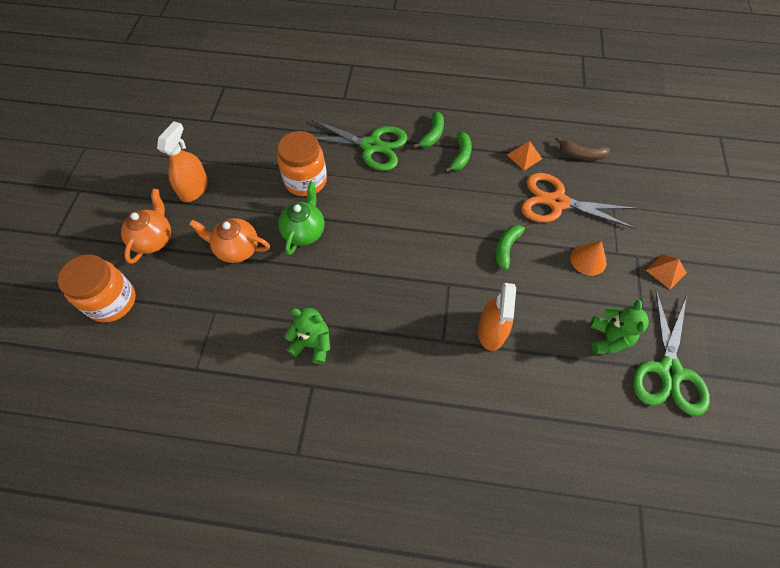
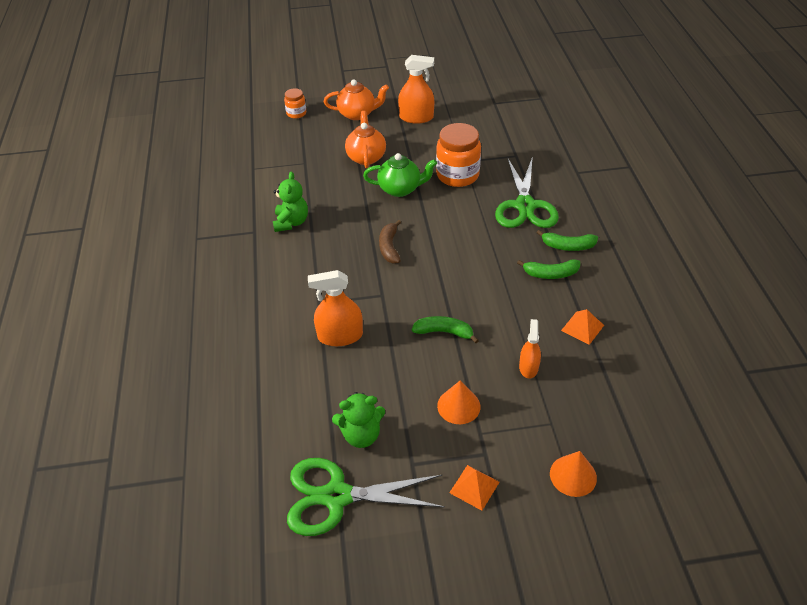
camera: 75 degrees right, 15 degrees down
orange jar [57,254,136,323] -> orange jar [284,88,306,119], size x0.52
orange scissors [521,173,637,229] -> orange spray bottle [519,319,541,378]
brown banana [555,137,610,160] -> brown banana moved to [379,220,401,264]
none -> orange cone [550,451,597,497]

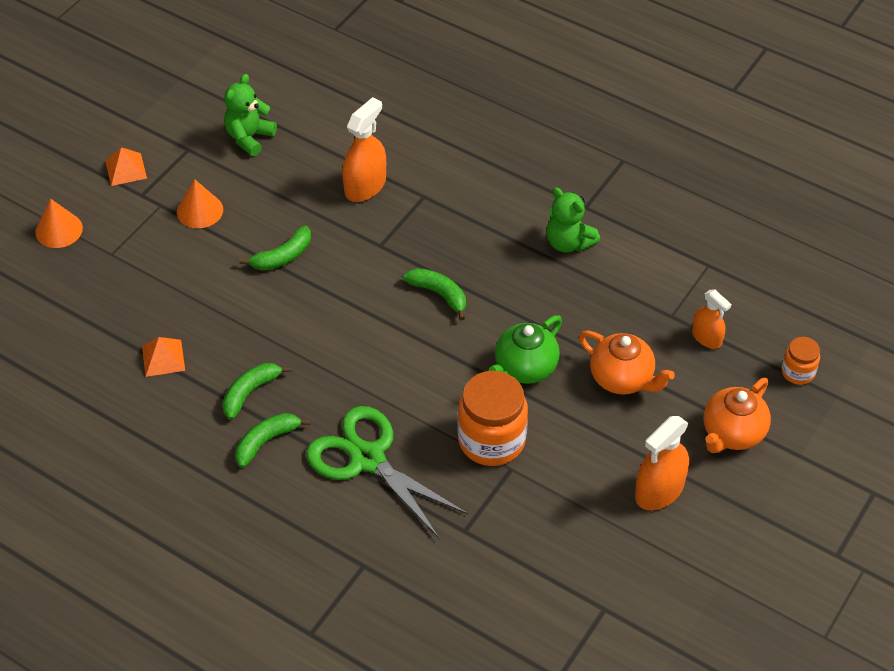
camera: 130 degrees right, 5 degrees up
green scissors [287,458,445,536] -> none
brown banana [379,220,401,264] -> green banana [403,268,466,320]
orange spray bottle [519,319,541,378] -> orange spray bottle moved to [692,289,732,349]

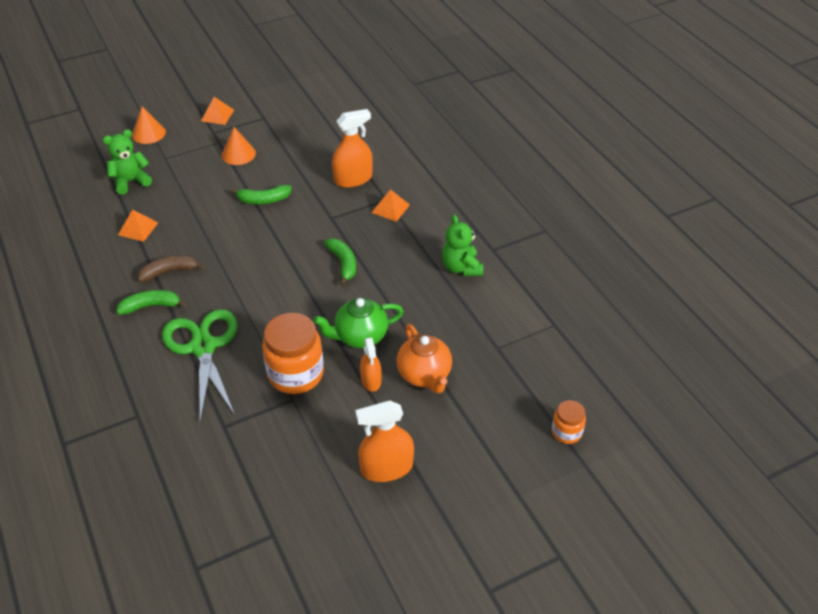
camera: 30 degrees right, 5 degrees down
green banana [222,363,291,420] -> brown banana [138,255,205,282]
green teddy bear [224,74,277,156] -> green teddy bear moved to [103,129,152,195]
orange spray bottle [692,289,732,349] -> orange spray bottle moved to [360,337,382,392]
orange teapot [704,378,771,453] -> none
none -> orange pyramid [371,189,410,222]

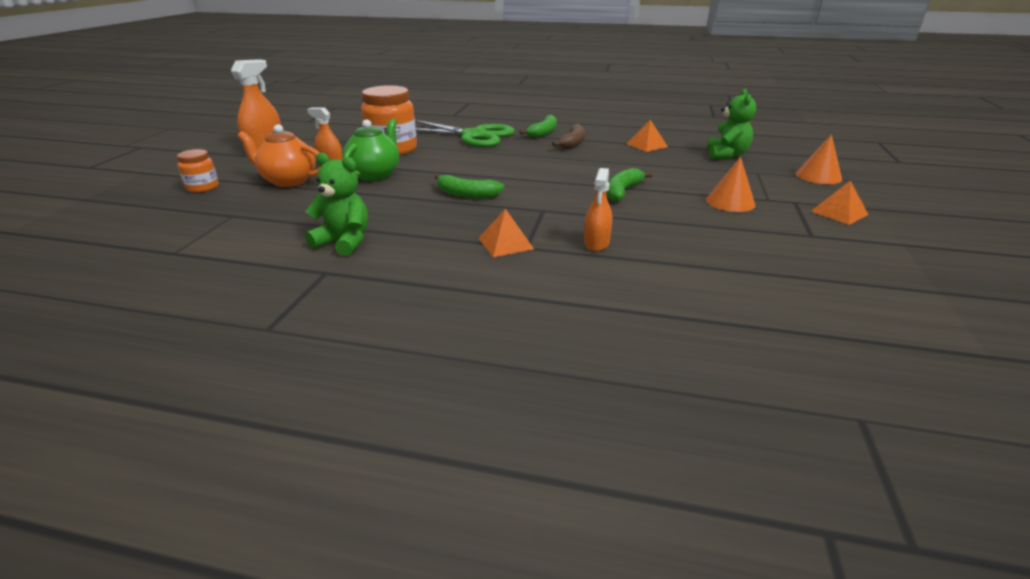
camera: 130 degrees right, 15 degrees down
orange spray bottle [332,109,373,188] -> orange spray bottle [584,168,612,251], size x0.63
orange jar [552,400,586,444] -> orange jar moved to [177,149,219,193]

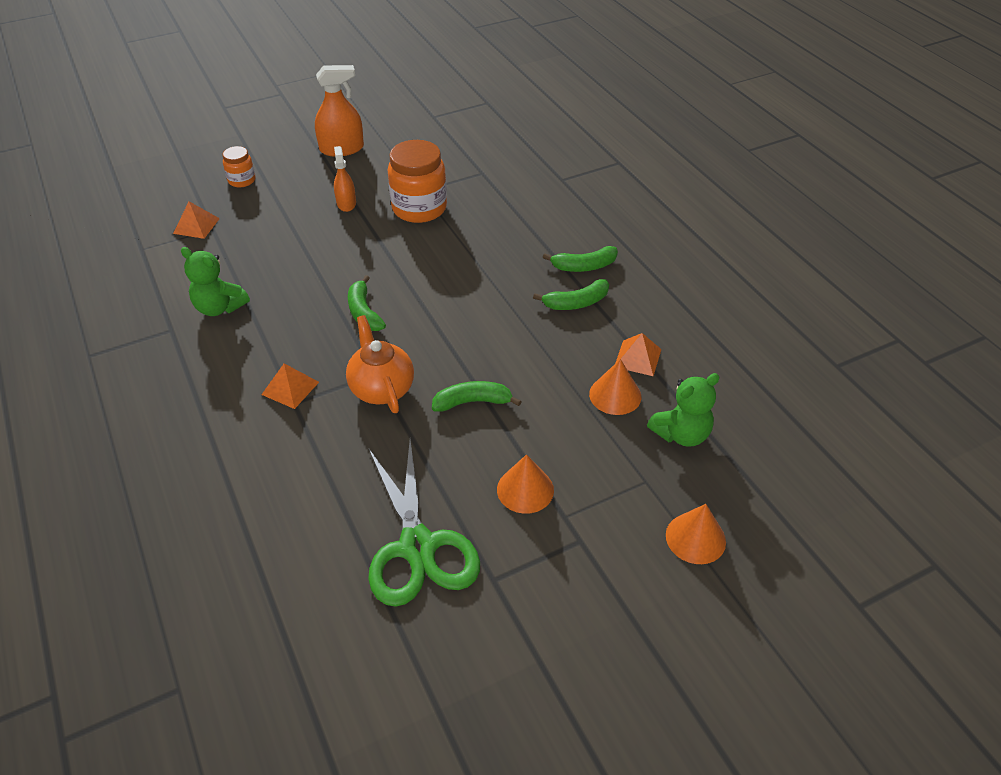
camera: 50 degrees right, 15 degrees up
orange teapot [237,124,321,187] -> orange teapot moved to [346,315,414,413]
green teddy bear [305,153,368,256] -> green teddy bear turned 135 degrees clockwise [181,247,250,316]
green teapot [342,119,399,181] -> none
green scissors [415,120,515,147] -> green scissors moved to [368,440,480,607]
brown banana [552,123,585,149] -> green banana [533,279,609,310]
orange spray bottle [584,168,612,251] -> none
orange pyramid [811,181,869,225] -> orange pyramid moved to [173,201,220,239]
none -> orange cone [589,359,641,415]

